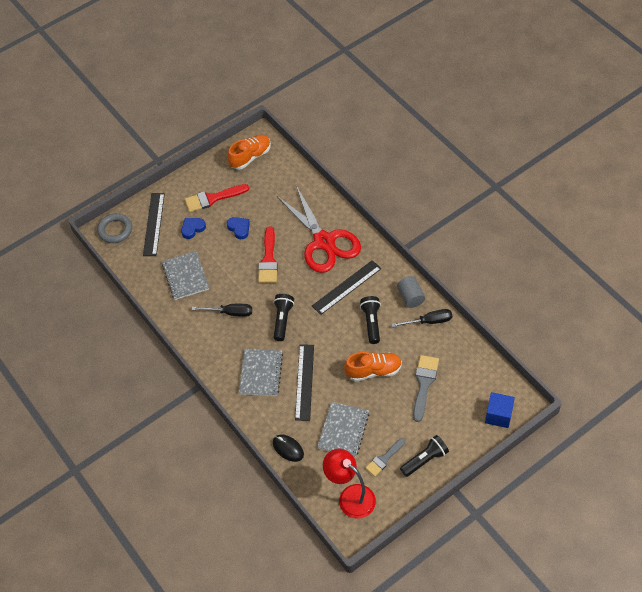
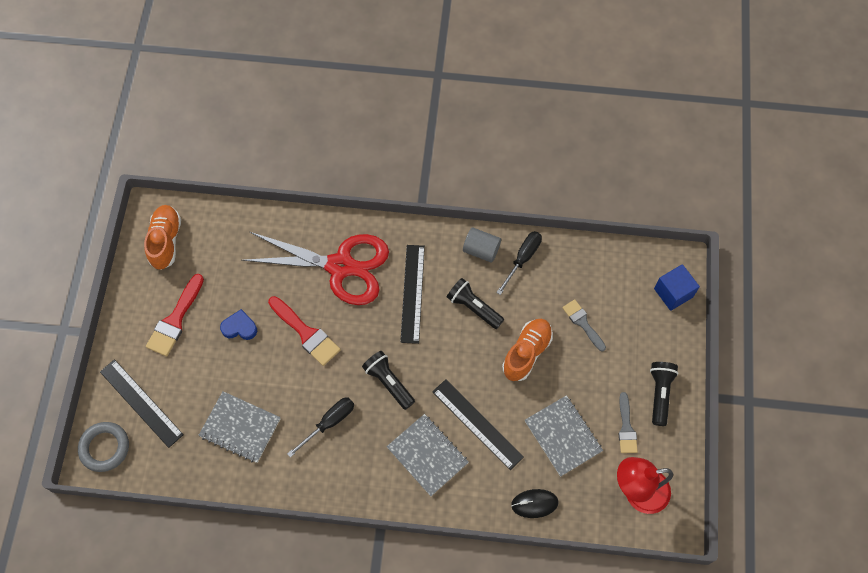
camera: 50 degrees left, 10 degrees up
blue heart [181,218,206,239] -> none
grey brush [413,355,439,422] -> grey brush [562,299,606,351], size x0.66

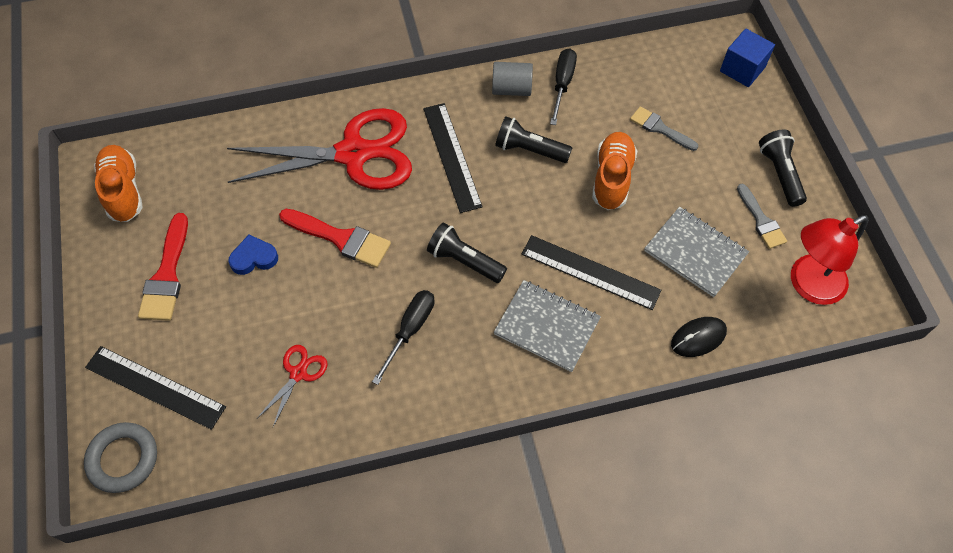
camera: 20 degrees left, 5 degrees down
grey notebook [198,391,281,463] -> red scissors [257,345,328,427]

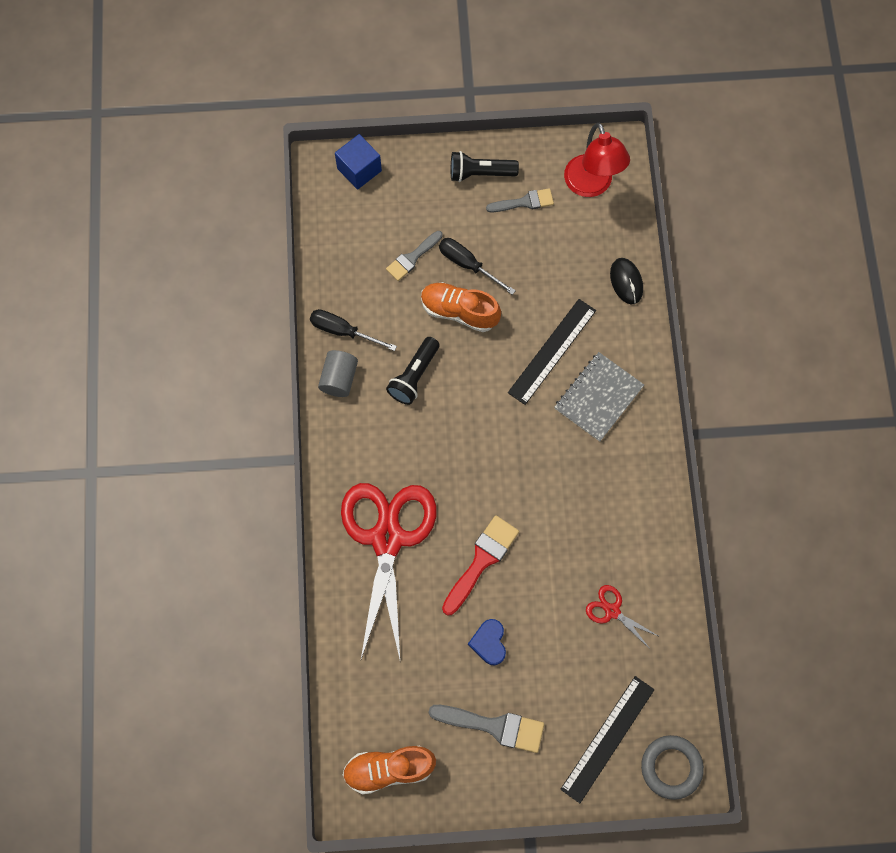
camera: 80 degrees left, 10 degrees up
red brush [138,213,188,321] -> grey brush [429,705,544,753]
black screwdriver [372,290,435,385] -> black screwdriver moved to [439,238,516,295]
black ruler [423,103,483,213] -> none
black flashlight [427,223,507,283] -> none
grey notebook [644,207,749,297] -> none

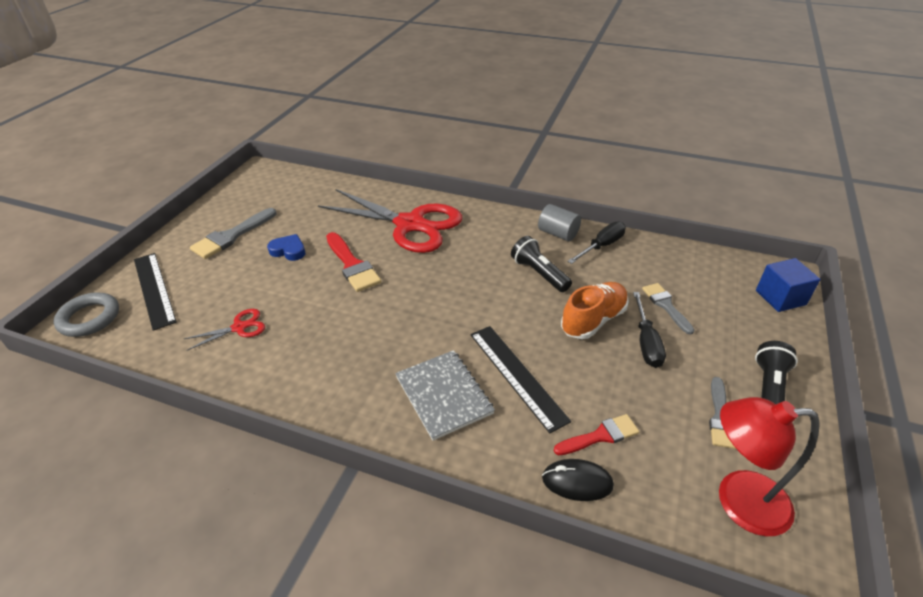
camera: 115 degrees right, 30 degrees down
orange shoe [343,746,436,794] -> none
black screwdriver [439,238,516,295] -> black screwdriver turned 120 degrees clockwise [633,292,666,368]
none -> red brush [554,414,639,455]

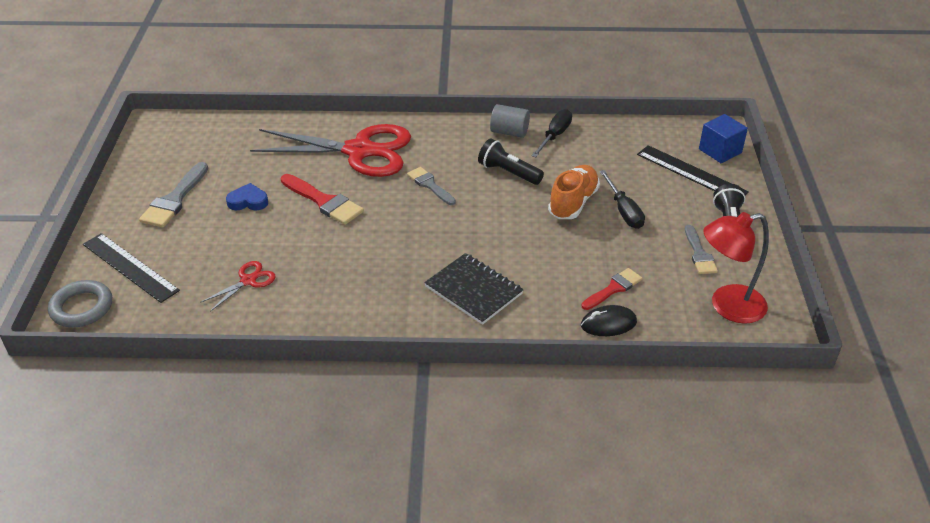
camera: 20 degrees left, 0 degrees up
grey notebook [395,350,495,441] -> black notebook [424,253,524,325]
black ruler [470,326,571,433] -> black ruler moved to [637,145,749,195]
grey brush [642,283,694,335] -> grey brush moved to [407,167,456,205]

